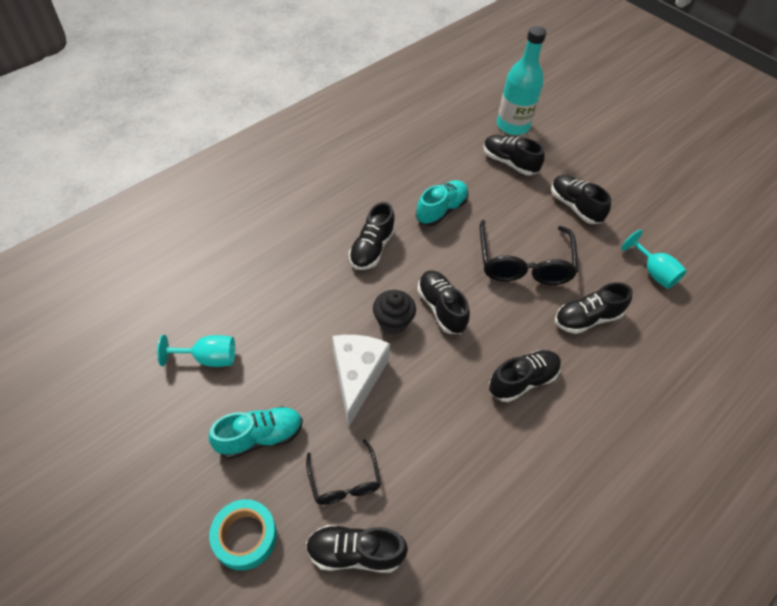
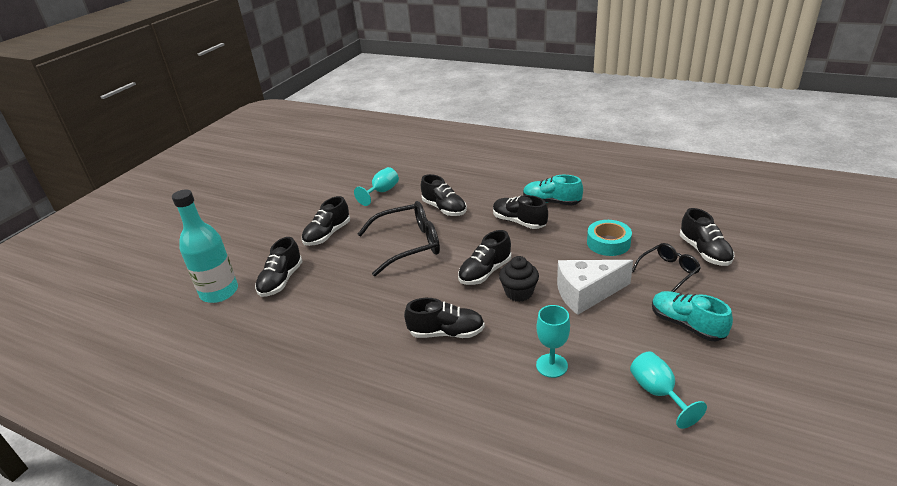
camera: 105 degrees left, 20 degrees down
turquoise tape [209,499,277,571] -> turquoise tape moved to [587,220,632,256]
turquoise shoe [416,180,469,226] -> turquoise shoe moved to [523,175,583,205]
none -> turquoise goblet [536,305,570,378]

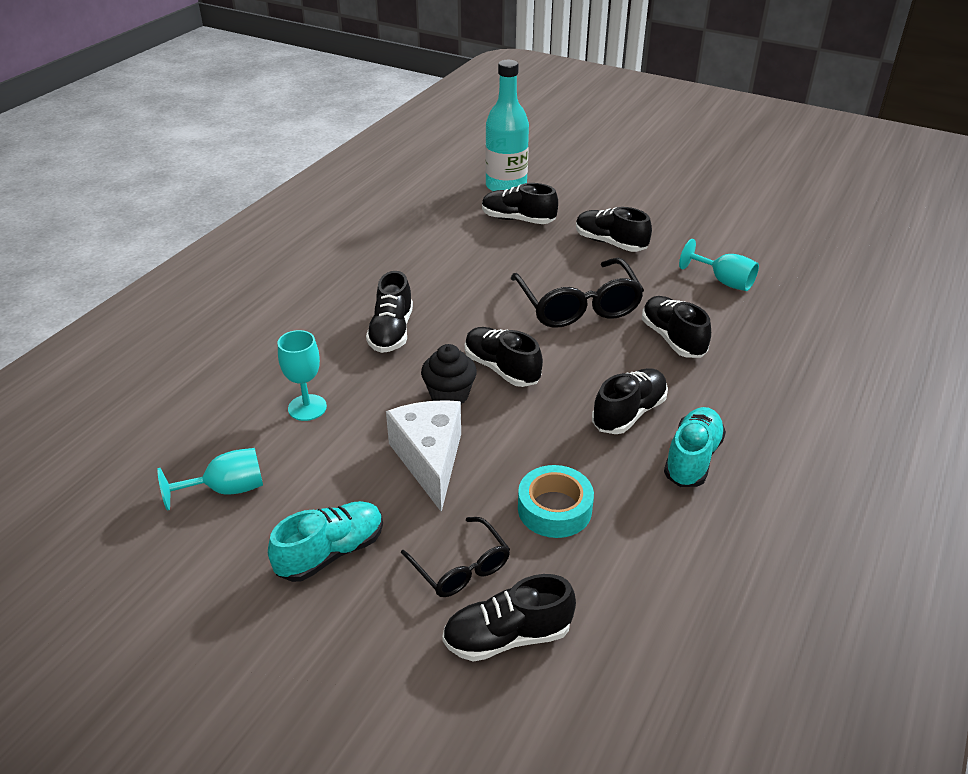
camera: 90 degrees right, 5 degrees up
black shoe [421,174,467,216] -> black shoe turned 105 degrees clockwise [642,296,711,358]

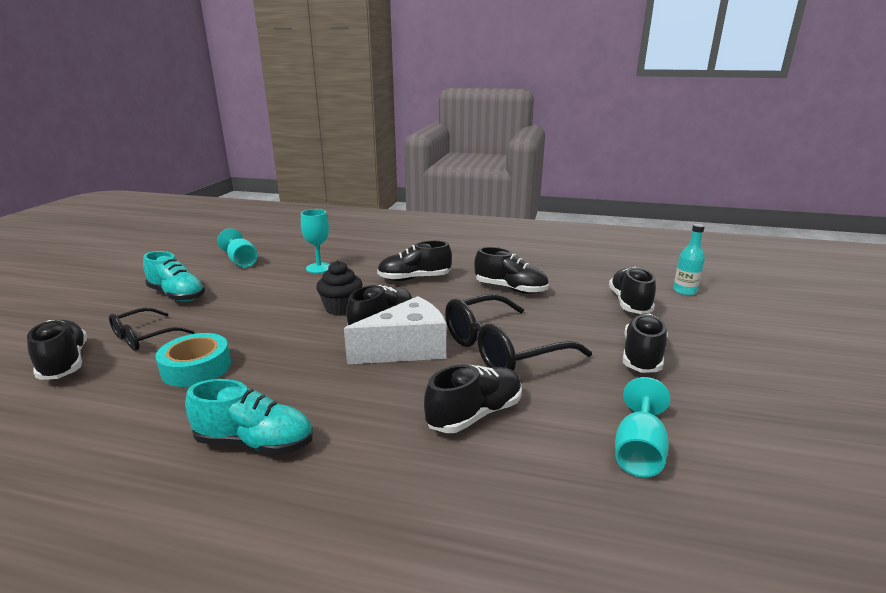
camera: 75 degrees right, 15 degrees down
white cheese [386,400,461,512] -> white cheese moved to [344,296,446,364]
turquoise bottle [485,60,529,191] -> turquoise bottle [673,224,705,295], size x0.53
black shoe [592,368,668,434] -> black shoe moved to [474,247,549,294]

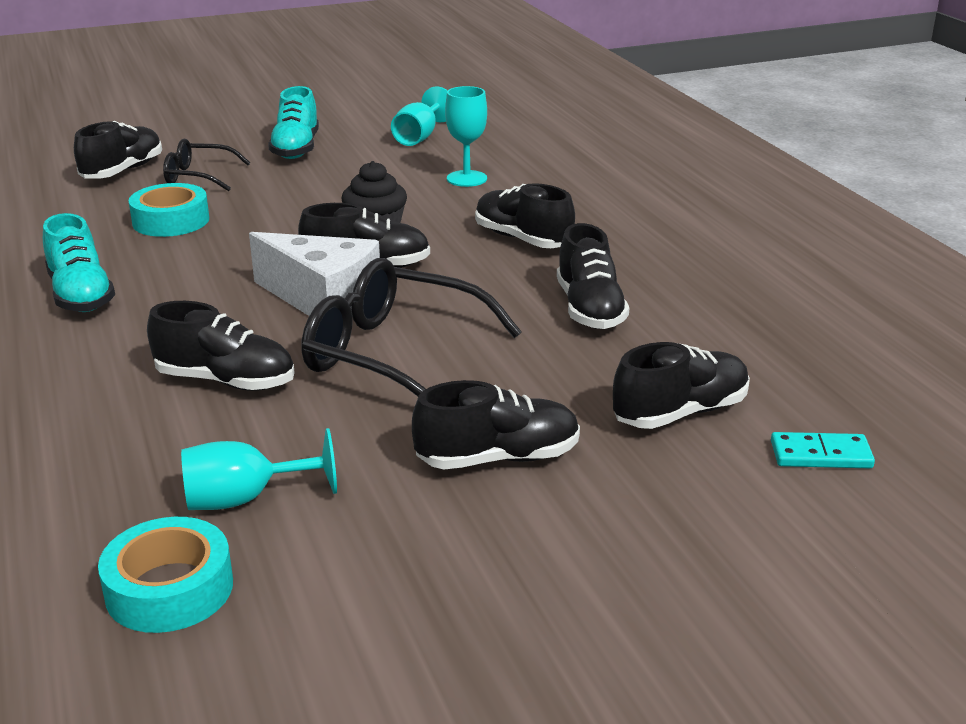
camera: 55 degrees right, 5 degrees up
turquoise bottle [673,224,705,295] -> turquoise domino [771,432,875,468]
none -> turquoise tape [98,517,233,633]

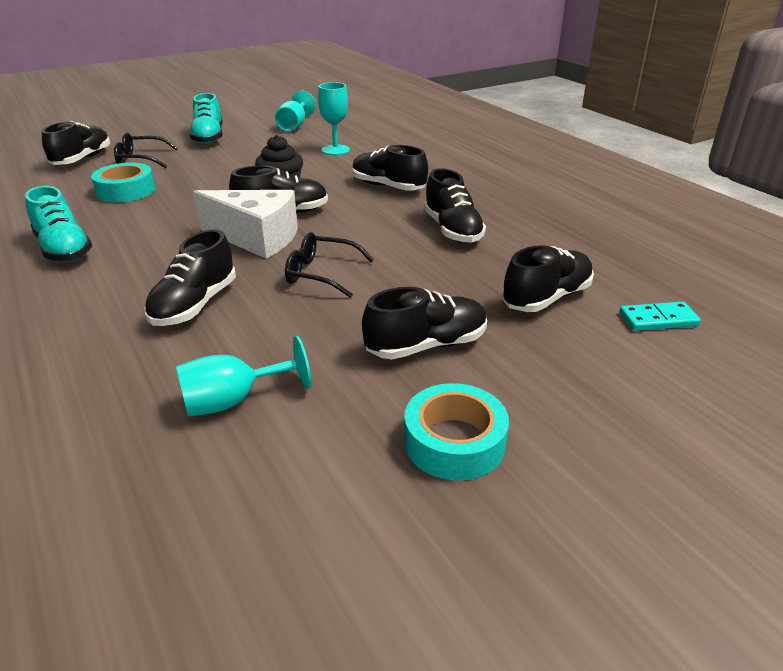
camera: 10 degrees left, 5 degrees up
turquoise tape [98,517,233,633] -> turquoise tape moved to [404,383,509,481]
black shoe [147,301,295,391] -> black shoe turned 105 degrees clockwise [144,229,236,326]
black glasses [301,258,522,396] -> black glasses [285,232,374,298], size x0.57

